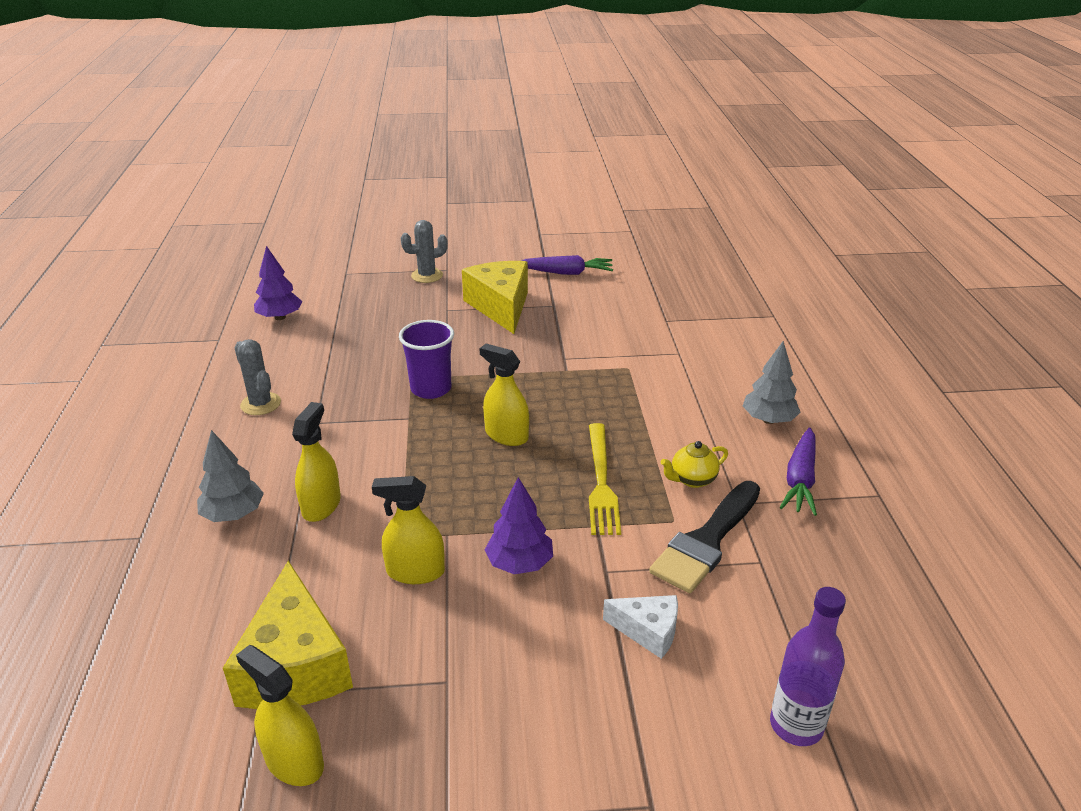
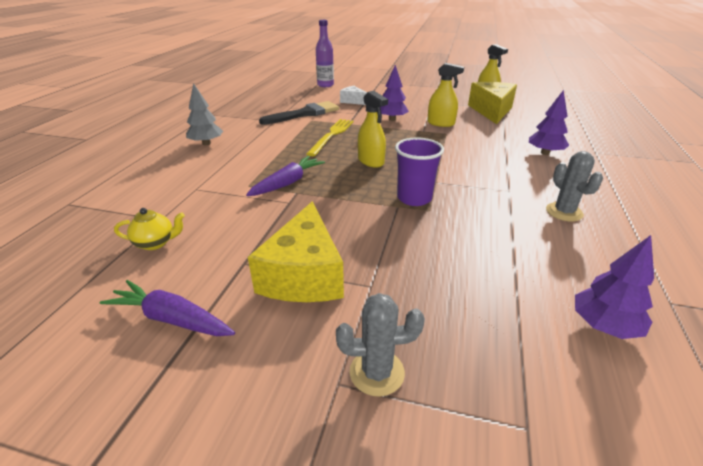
camera: 160 degrees left, 0 degrees up
grey tree [197,430,264,522] -> purple tree [529,90,569,155]
yellow spray bottle [292,402,341,522] -> none
yellow teapot [661,441,728,488] -> yellow teapot moved to [114,208,185,250]
purple carrot [780,427,817,516] -> purple carrot moved to [246,156,325,196]

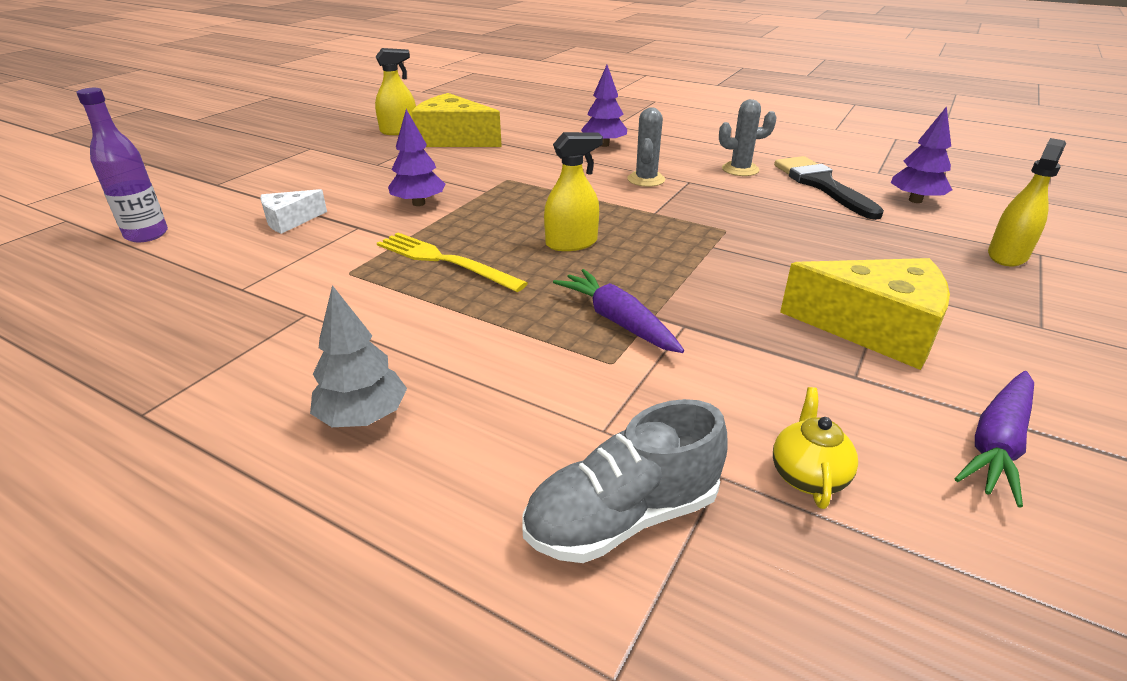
camera: 75 degrees left, 0 degrees up
black brush [259,101,339,125] -> black brush moved to [774,156,884,220]
grey cactus [336,293,425,397] -> grey cactus moved to [627,107,665,187]
purple cup [395,138,444,206] -> none
yellow spray bottle [427,63,464,127] -> yellow spray bottle moved to [988,138,1066,267]
none -> grey shoe [522,399,728,563]

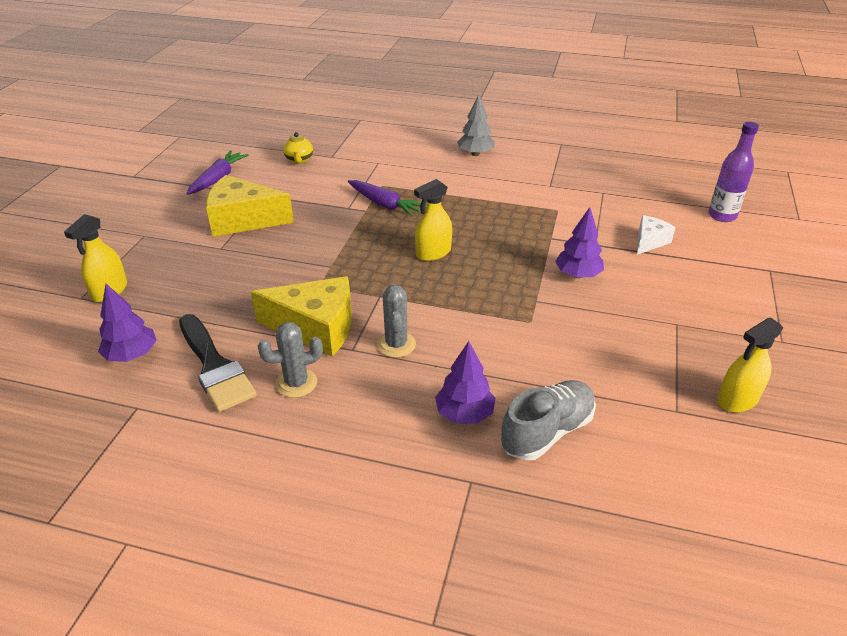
camera: 165 degrees right, 5 degrees up
yellow fork [377,232,528,292] -> none
yellow cheese [412,93,502,147] -> yellow cheese moved to [251,276,352,357]
grey shoe [522,399,728,563] -> grey shoe moved to [500,380,596,460]

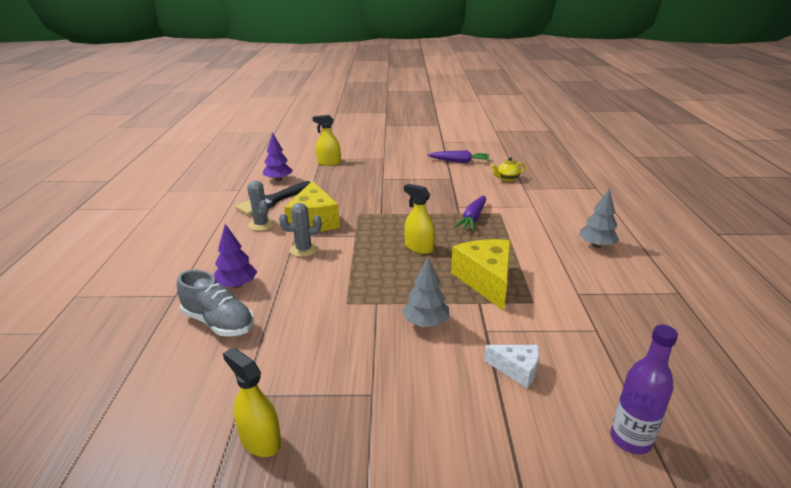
camera: 75 degrees right, 10 degrees down
yellow cheese [206,175,294,237] -> yellow cheese moved to [451,239,511,311]
purple tree [555,207,604,278] -> grey tree [402,258,450,327]

